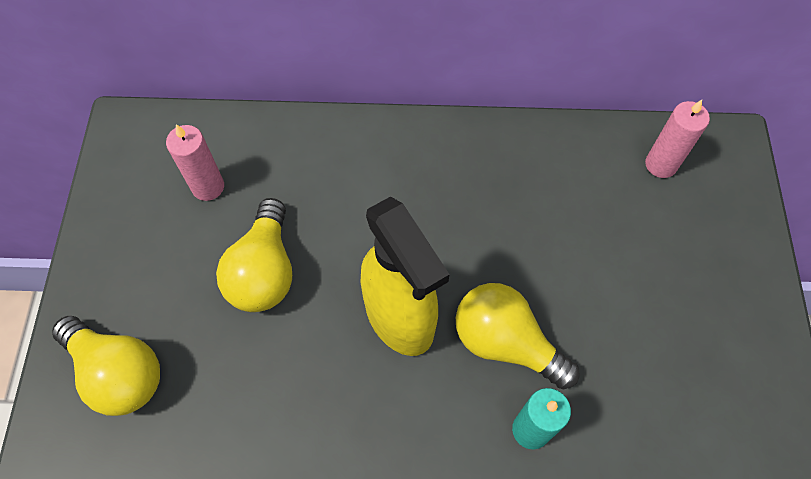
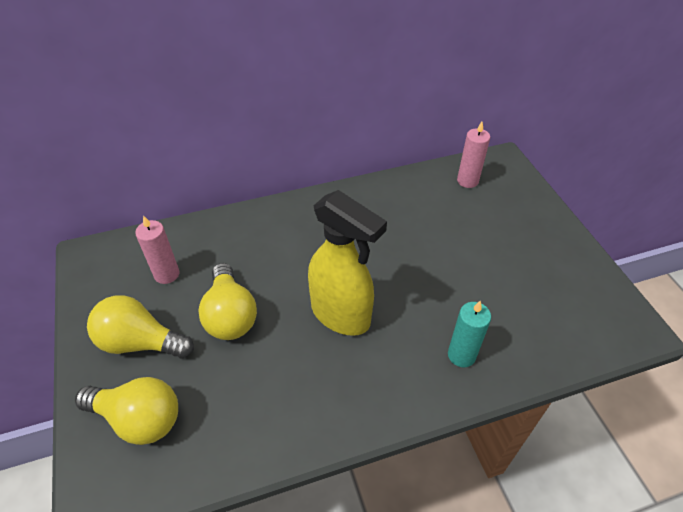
camera: 20 degrees left, 15 degrees down
yellow light bulb [456,283,579,389] -> yellow light bulb moved to [87,295,194,358]

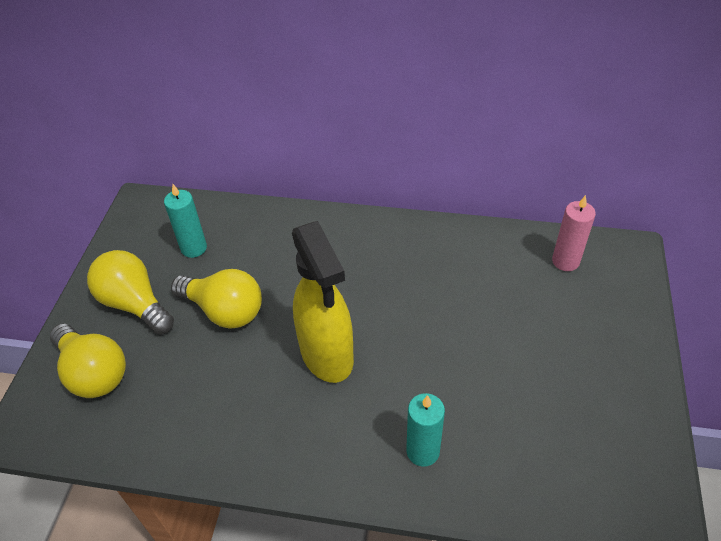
camera: 30 degrees right, 0 degrees up
pink candle [135,215,179,284] -> turquoise candle [164,184,207,258]
yellow light bulb [198,263,257,340] -> yellow light bulb turned 75 degrees counterclockwise [171,269,262,329]

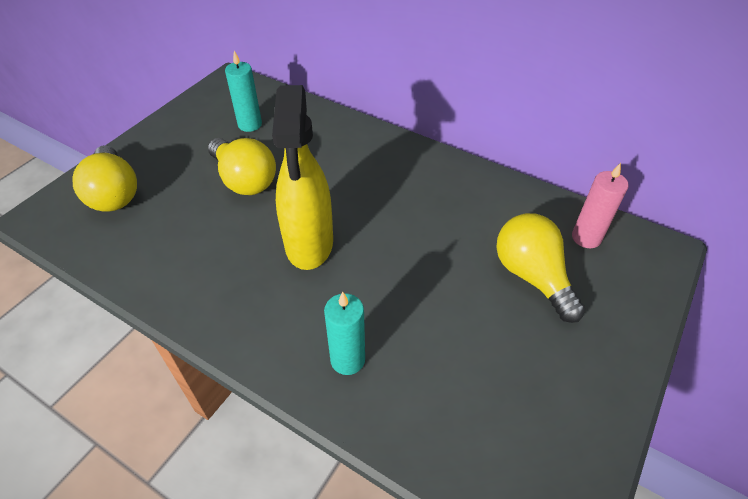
camera: 20 degrees right, 0 degrees up
yellow light bulb [87,250,174,334] -> yellow light bulb moved to [497,213,585,323]

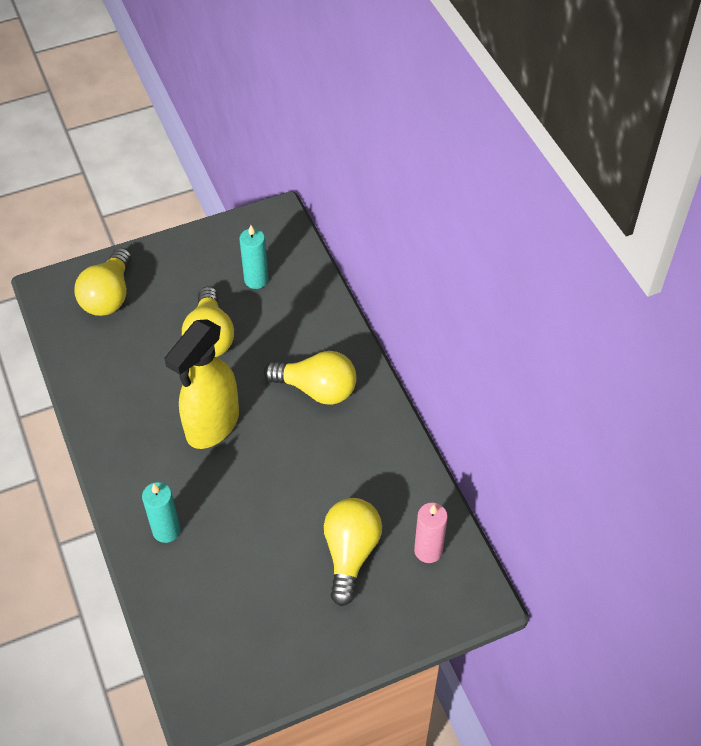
camera: 35 degrees right, 5 degrees up
none -> yellow light bulb [264,351,356,405]

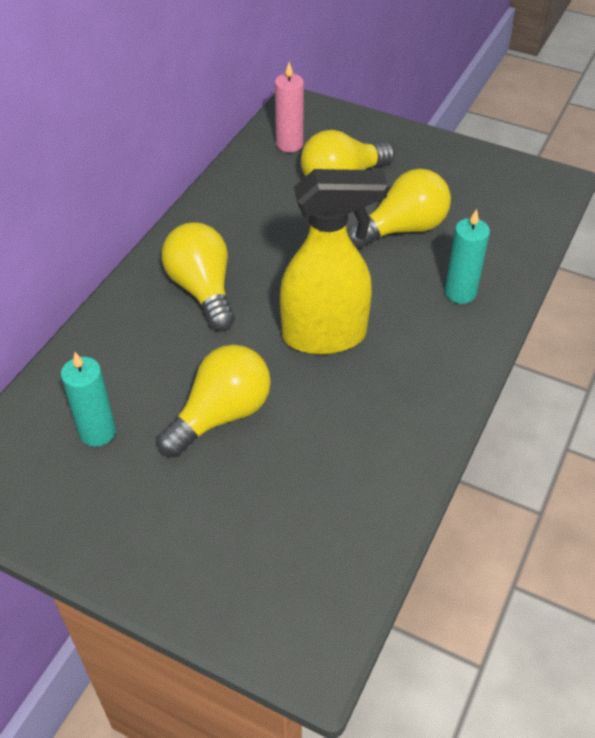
camera: 130 degrees left, 5 degrees down
yellow light bulb [74,248,131,316] -> yellow light bulb moved to [347,169,451,248]

